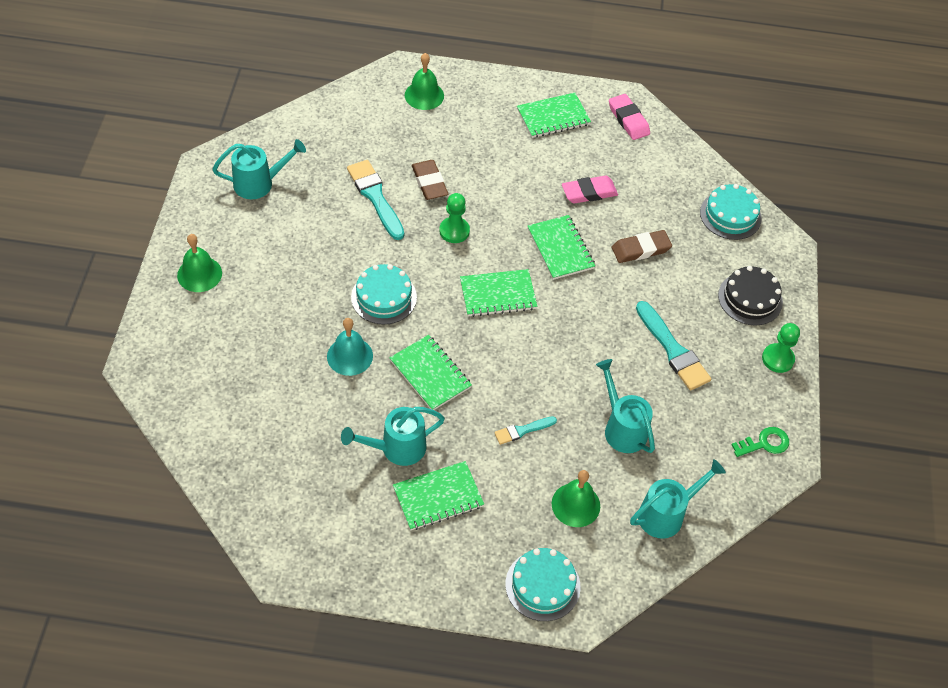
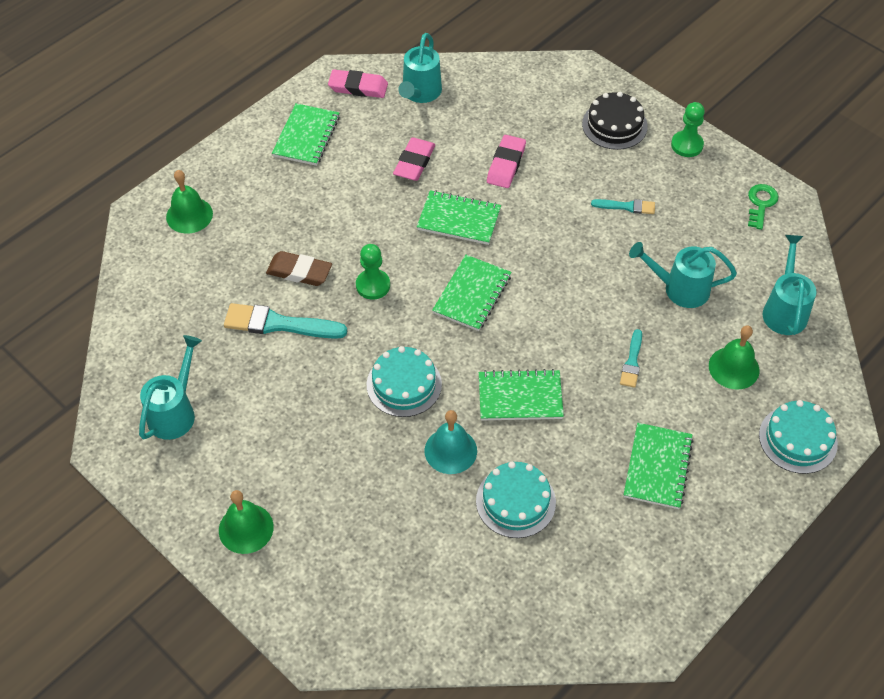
camera: 50 degrees left, 0 degrees up
turquoise watering can [341,407,445,466] -> turquoise watering can moved to [398,33,442,103]
brown eraser [612,230,672,263] -> pink eraser [487,135,526,188]
turquoise brush [636,301,711,391] -> turquoise brush [591,199,655,214], size x0.55
turquoise cake [700,184,762,240] -> turquoise cake moved to [476,462,556,538]

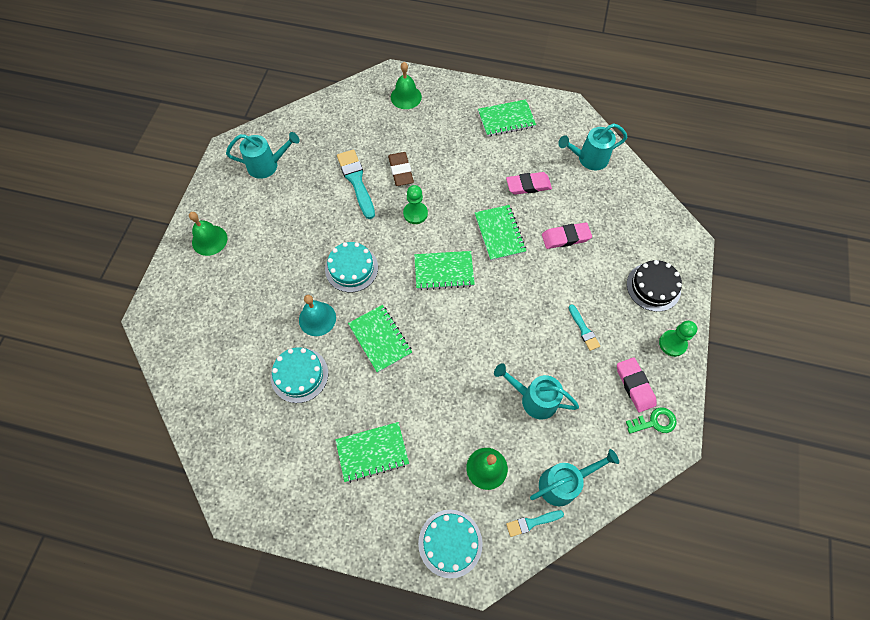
camera: 60 degrees right, 10 degrees up
pink eraser [328,69,388,98] -> pink eraser moved to [617,357,657,412]
turquoise brush [620,329,642,388] -> turquoise brush moved to [506,510,564,537]
turquoise watering can [629,242,737,308] -> turquoise watering can turned 45 degrees counterclockwise [494,363,579,420]

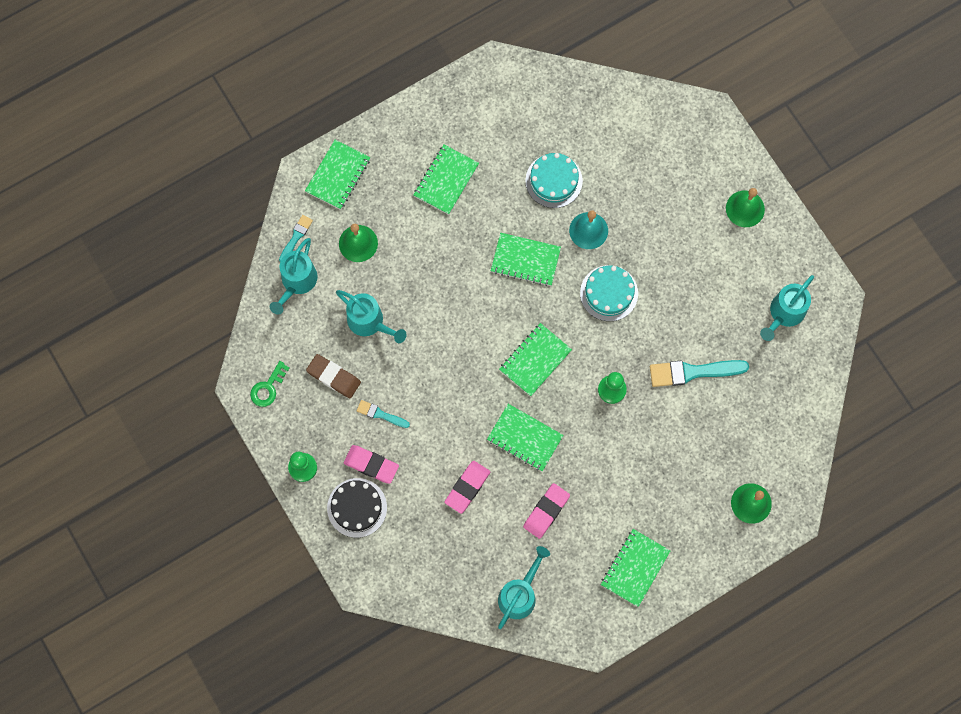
camera: 135 degrees right, 10 degrees up
turquoise brush [337,149,375,219] -> turquoise brush turned 150 degrees clockwise [650,360,749,387]
brown eraser [388,152,414,186] -> brown eraser moved to [306,354,361,398]
turquoise cake [418,510,483,578] -> green notebook [305,140,370,210]
turquoise watering can [494,363,579,420] -> turquoise watering can turned 60 degrees clockwise [336,290,407,343]
pink eraser [617,357,657,412] -> pink eraser moved to [344,445,399,484]

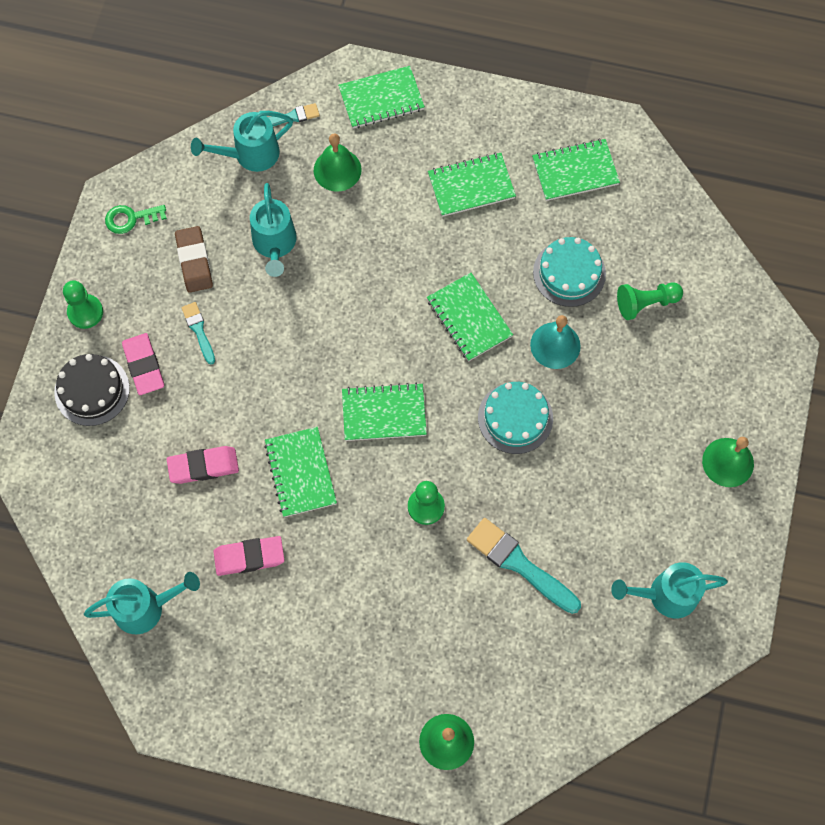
camera: 45 degrees right, 5 degrees down
green notebook [601,529,670,607] -> green notebook moved to [532,139,620,201]
none -> green pawn [617,282,683,320]

